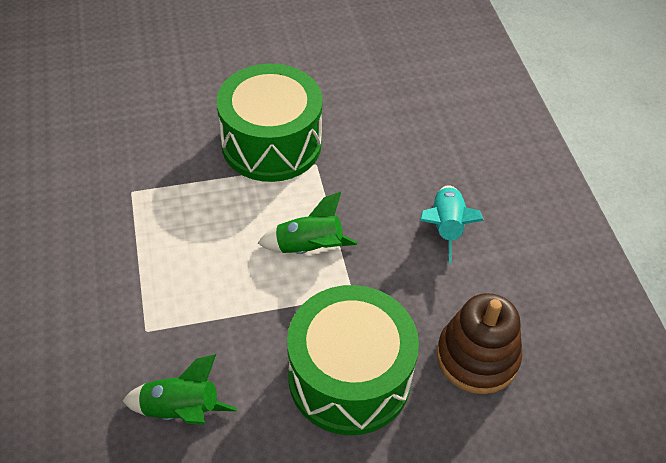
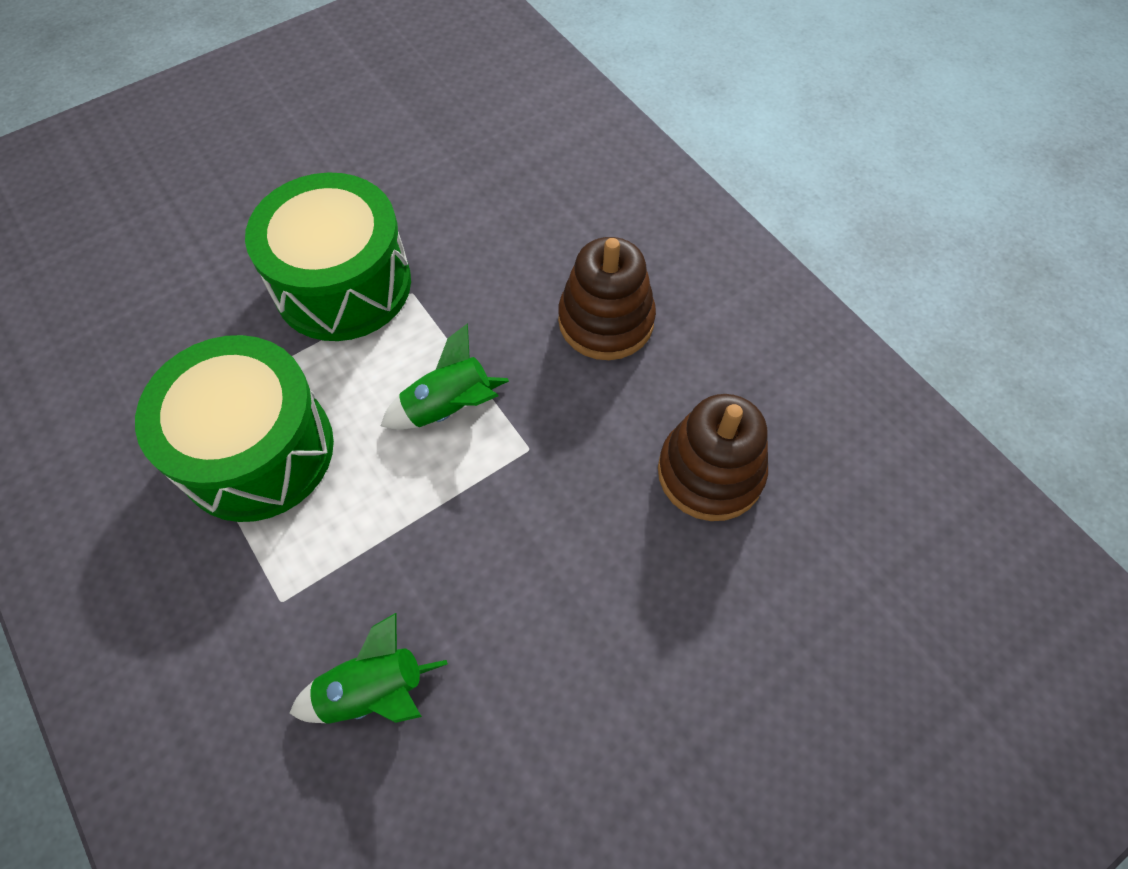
camera: 20 degrees left, 10 degrees up
green drum [287,285,419,435] -> green drum moved to [135,335,334,522]
turquoise rocket [420,185,484,264] -> brown stacking toy [558,237,656,360]

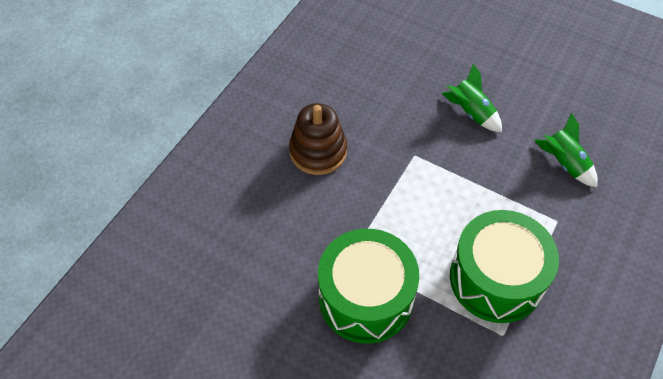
camera: 115 degrees left, 5 degrees down
green rocket [381,323,509,430] -> green rocket moved to [442,64,502,132]
brown stacking toy [658,394,768,521] -> none

